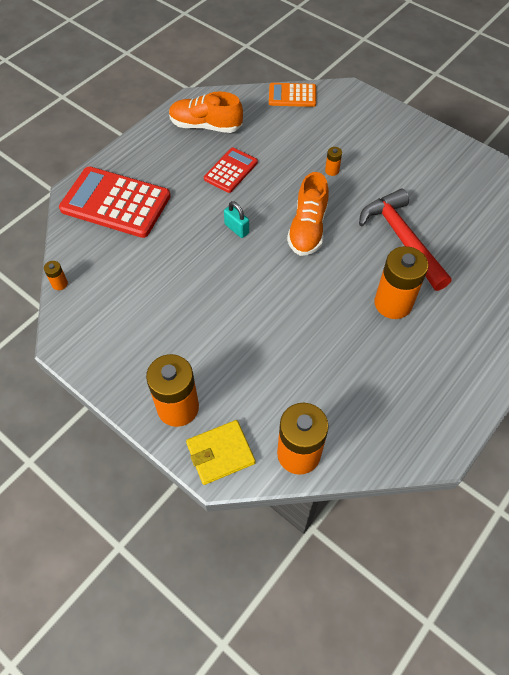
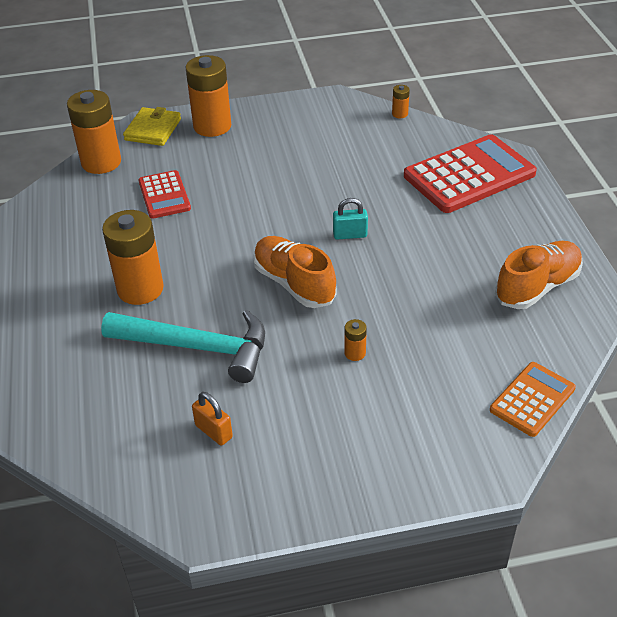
camera: 130 degrees right, 15 degrees down
red calculator [204,148,258,193] -> red calculator moved to [138,170,191,219]
red hammer [359,189,452,291] -> turquoise hammer [101,310,265,383]
none -> orange padlock [192,392,233,446]

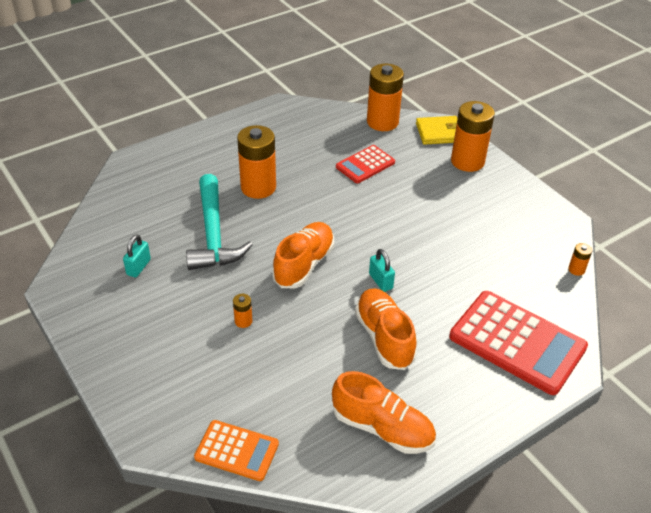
camera: 65 degrees right, 0 degrees up
orange padlock [192,392,233,446] -> turquoise padlock [123,235,151,278]
none -> orange shoe [355,289,417,370]

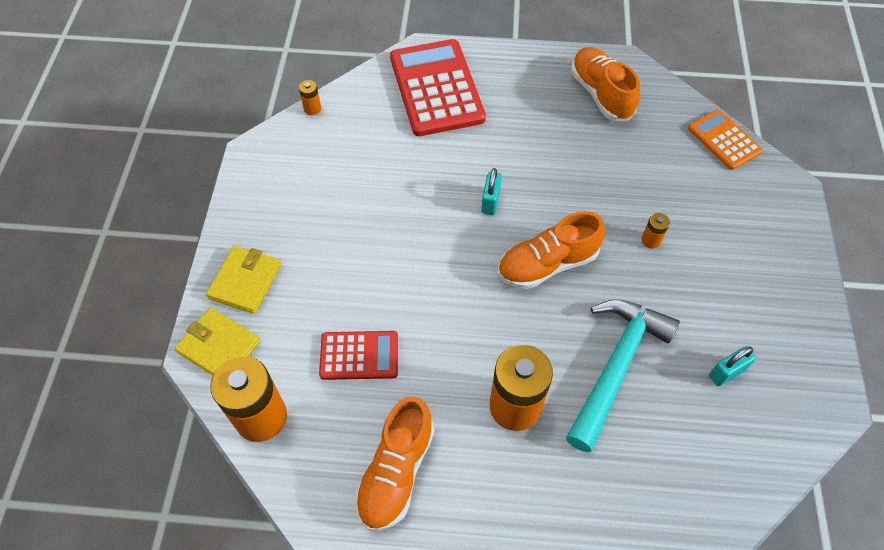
camera: 140 degrees left, 15 degrees up
orange shoe [355,289,417,370] -> orange shoe moved to [355,396,434,531]
orange battery [451,101,495,172] -> yellow wallet [206,246,281,314]

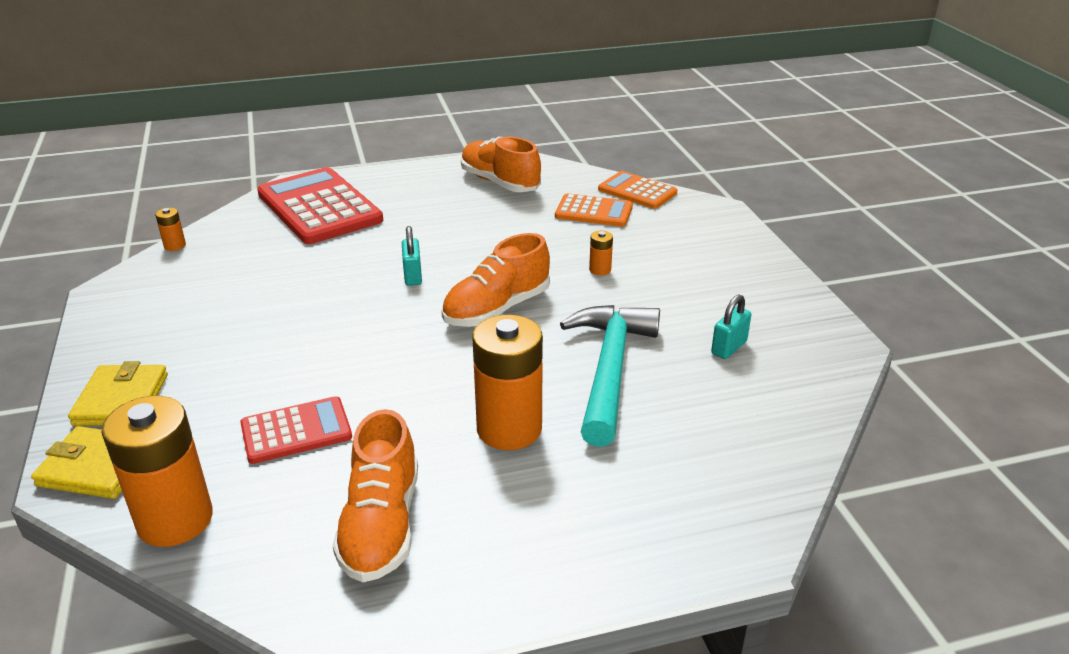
camera: 20 degrees left, 25 degrees down
none -> orange calculator [555,193,633,227]

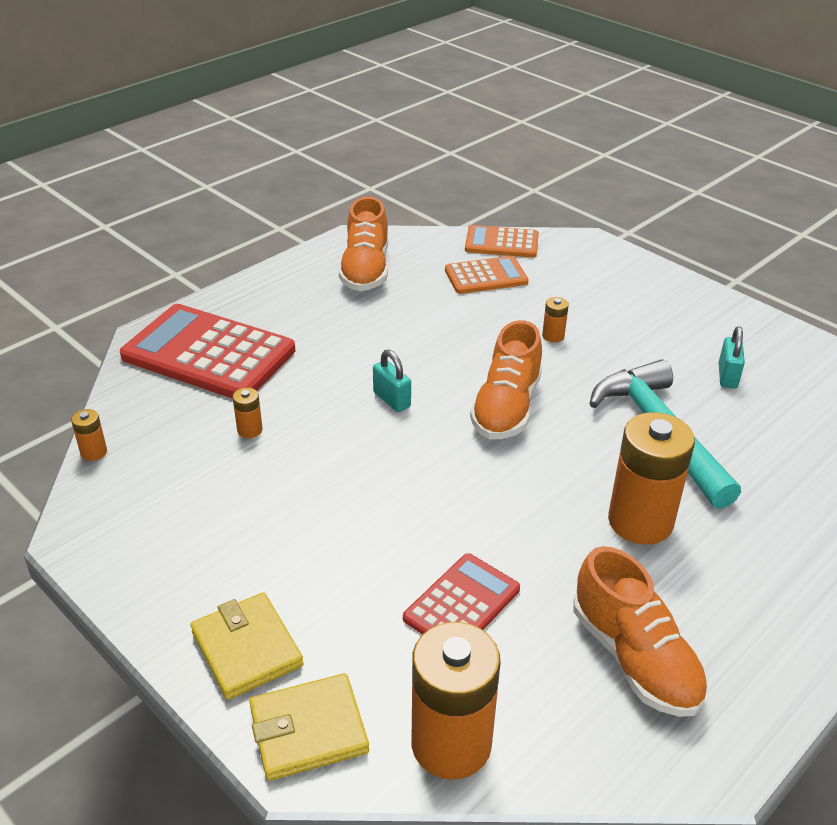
camera: 30 degrees left, 5 degrees up
orange shoe [461,137,541,192] -> orange shoe turned 105 degrees counterclockwise [339,197,388,291]
none -> orange battery [233,388,263,438]

